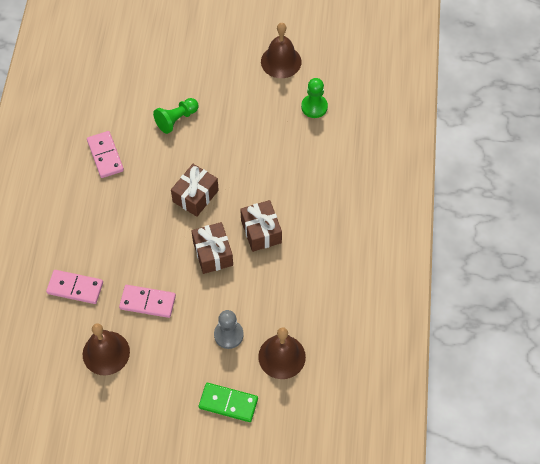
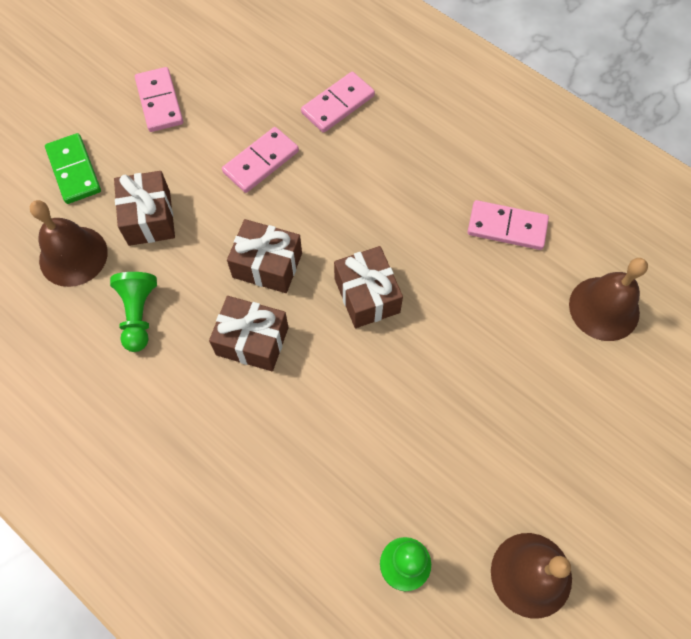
camera: 125 degrees right, 5 degrees up
brown bell [83,324,130,375] -> brown bell moved to [569,258,648,341]
green pawn [153,98,199,134] -> green pawn moved to [110,272,157,352]
green domino [199,383,258,422] -> green domino turned 75 degrees counterclockwise [45,133,101,204]
grey pawn [214,310,244,349] -> brown gift [114,171,175,246]
none -> pink domino [135,67,183,132]

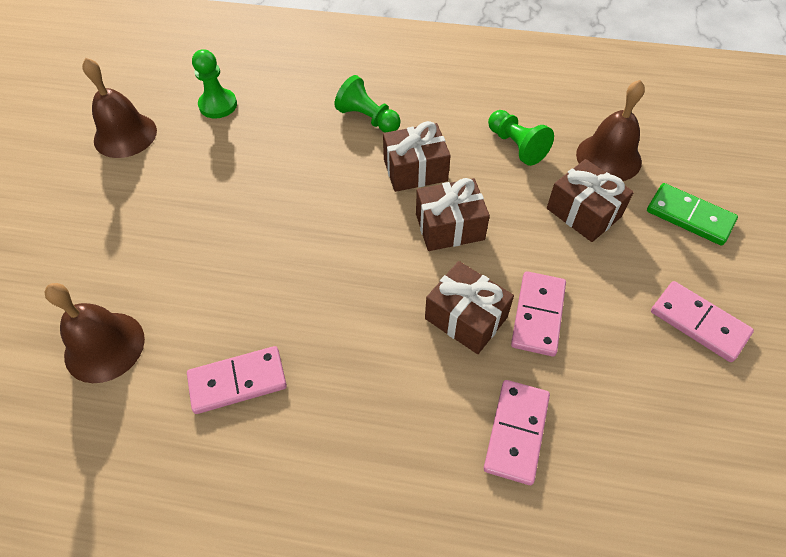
camera: 150 degrees right, 10 degrees down
brown gift [334,246,403,328] -> brown gift moved to [425,261,514,354]
none -> green pawn [334,75,401,133]

